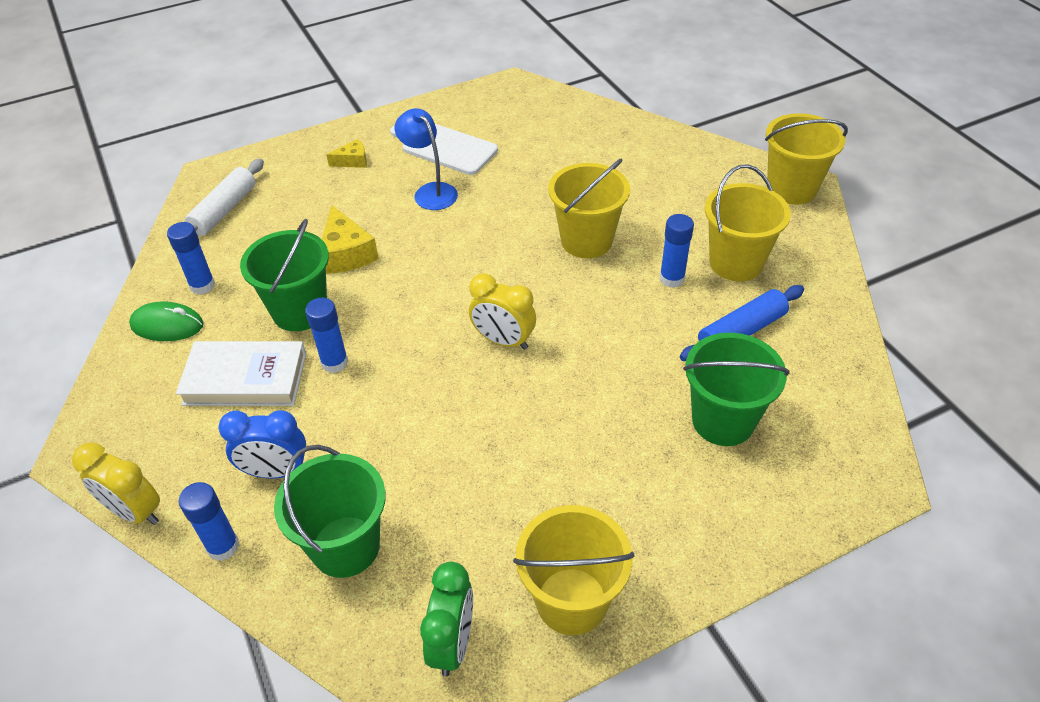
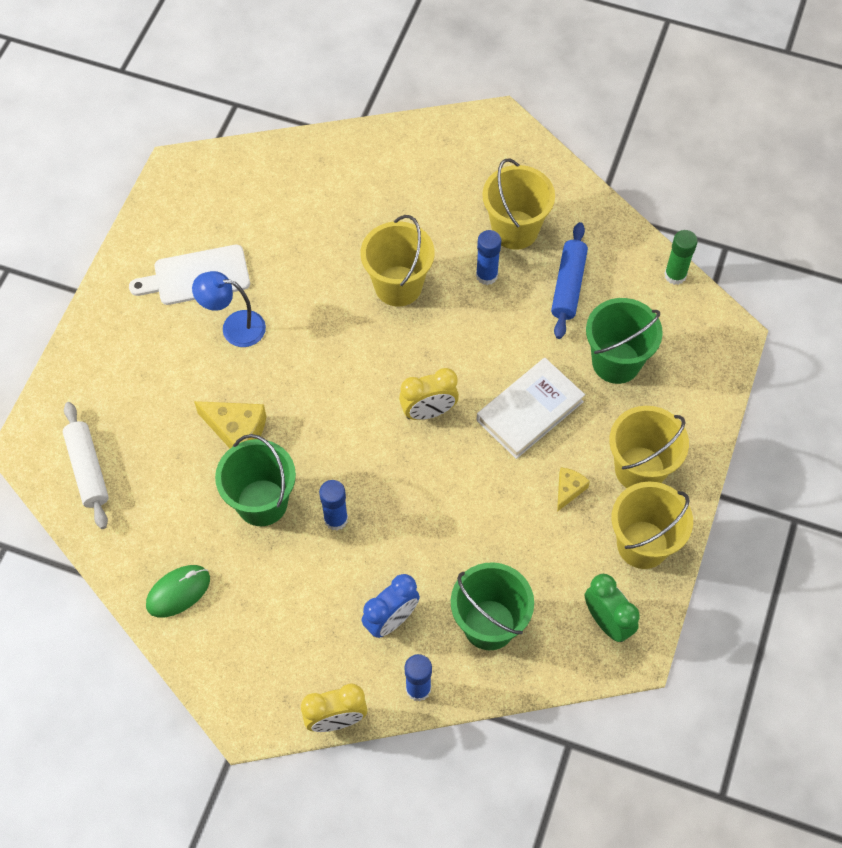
camera: 45 degrees left, 15 degrees up
blue glue stick [167,222,215,295] -> none
white book [176,341,306,406] -> white book moved to [477,358,585,459]
yellow cheese [326,139,367,168] -> yellow cheese moved to [557,468,590,512]
yellow bucket [765,113,848,204] -> yellow bucket moved to [609,406,689,488]
none -> green glue stick [664,230,698,285]

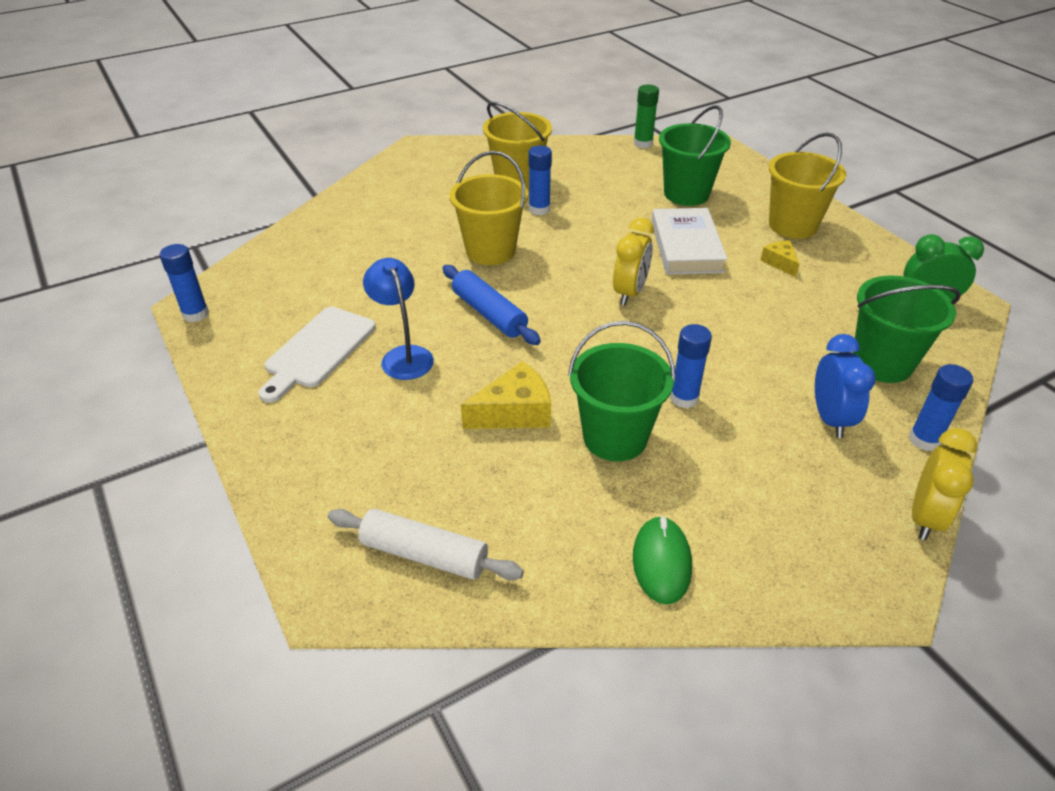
camera: 50 degrees left, 20 degrees down
blue lamp [192,271,266,347] -> blue lamp turned 105 degrees clockwise [363,258,434,380]
blue rolling pin [551,222,588,339] -> blue rolling pin moved to [443,265,541,345]
yellow bucket [612,482,693,569] -> none
none -> blue glue stick [160,244,209,322]

